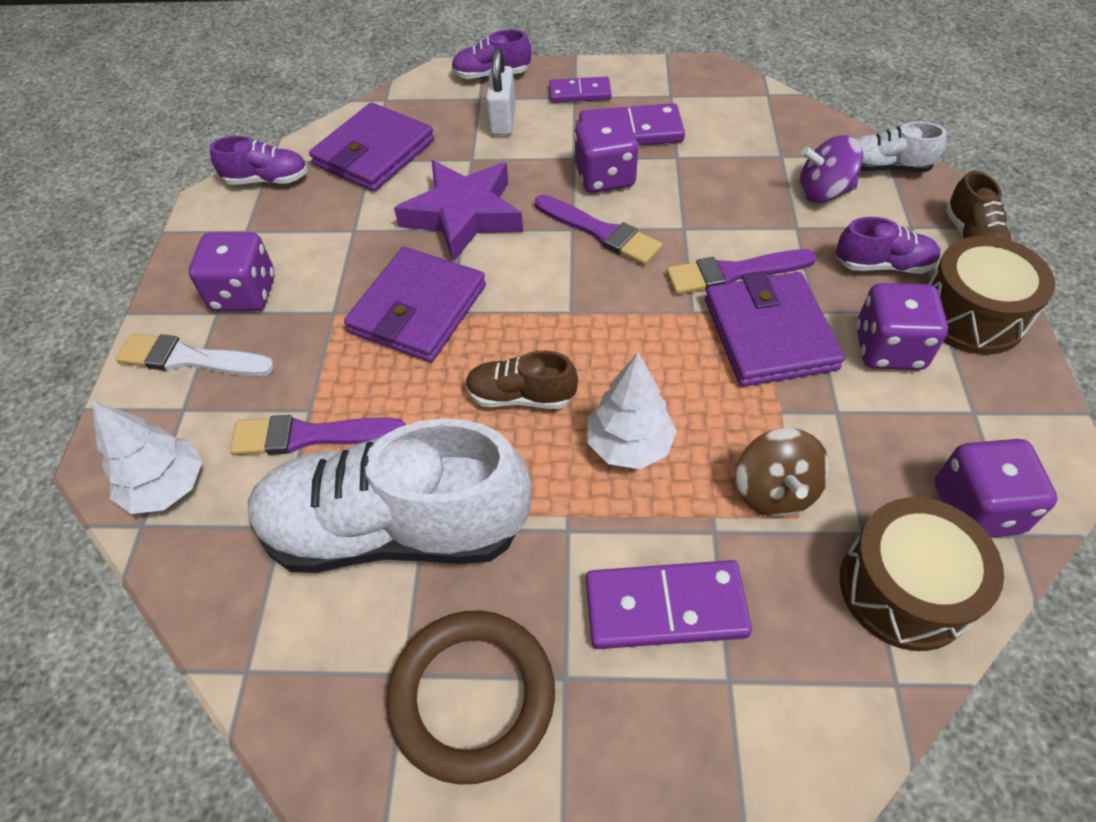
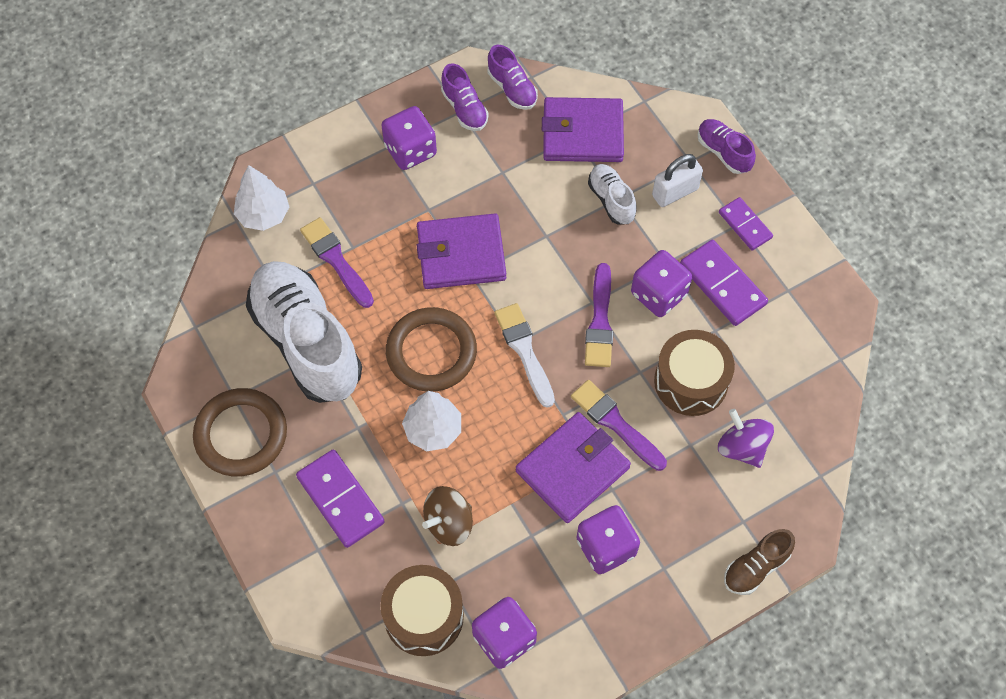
camera: 55 degrees right, 10 degrees up
white brush [116,333,275,376] -> white brush moved to [494,303,555,408]
purple star [394,160,523,262] -> none
brown shoe [465,351,578,409] -> brown ring [386,307,477,392]
purple shoe [836,217,941,274] -> purple shoe moved to [441,63,489,131]
white shoe [857,122,947,172] -> white shoe moved to [588,164,637,224]
brown drum [929,236,1055,355] -> brown drum moved to [654,330,735,416]

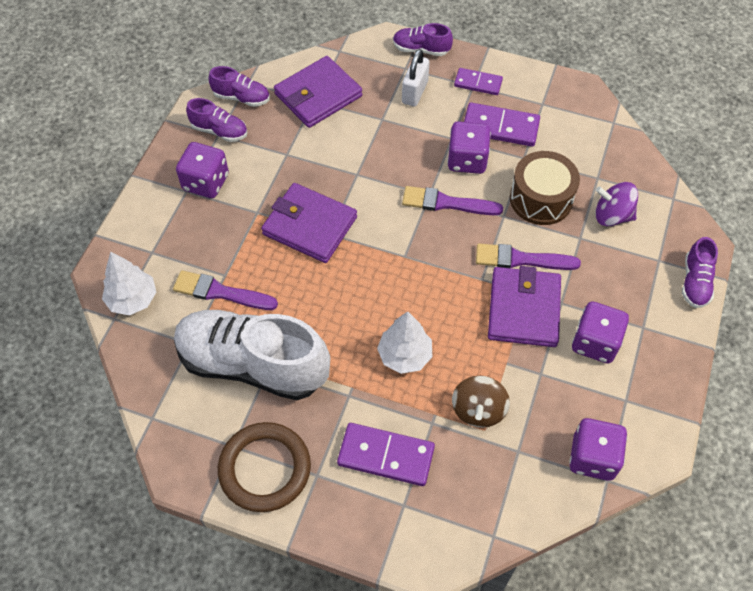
camera: 40 degrees left, 5 degrees down
brown drum [381,565,464,656] -> none
brown ring [386,307,477,392] -> none
purple wallet [417,214,506,289] -> purple wallet turned 75 degrees clockwise [261,183,357,263]
white brush [494,303,555,408] -> none
purple brush [585,263,613,367] -> purple brush turned 135 degrees clockwise [402,186,503,215]
white shoe [588,164,637,224] -> none
brown shoe [724,529,795,595] -> purple shoe [682,237,718,308]

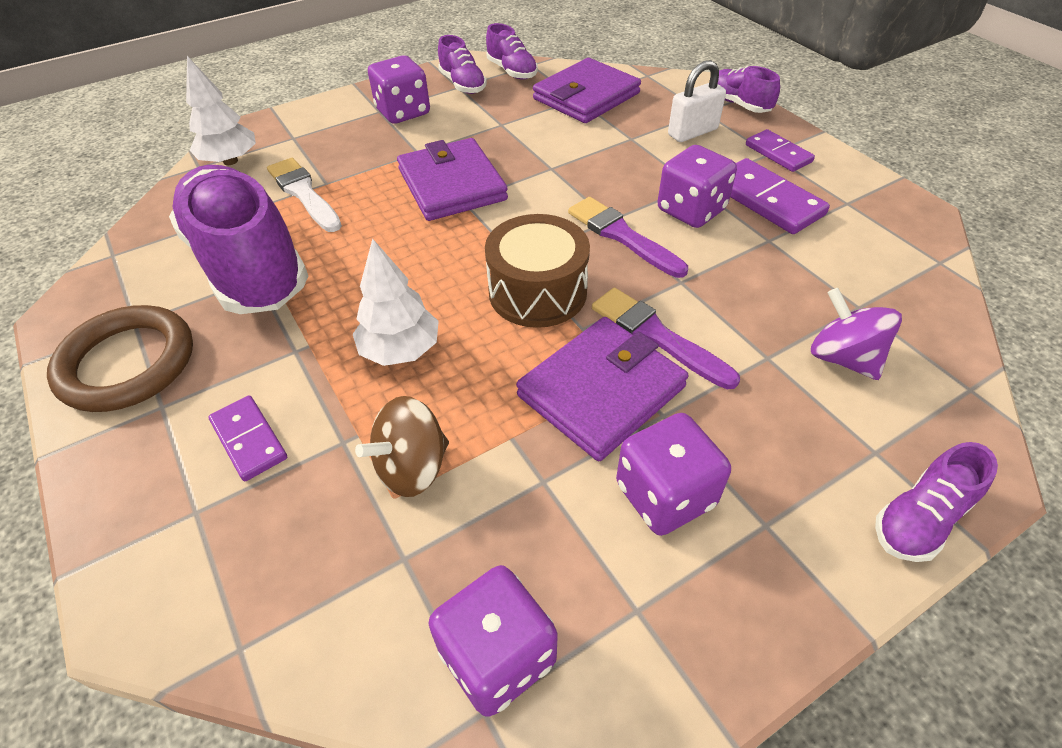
camera: 40 degrees right, 10 degrees down
purple brush [173,270,278,310] -> white brush [267,158,342,232]
white shoe [174,310,330,400] -> purple shoe [169,165,308,314]
purple wallet [274,56,362,128] -> purple wallet turned 45 degrees counterclockwise [533,58,641,123]
purple domino [337,423,435,486] -> purple domino [208,395,287,481], size x0.64
brown drum [510,151,580,225] -> brown drum moved to [485,214,590,328]

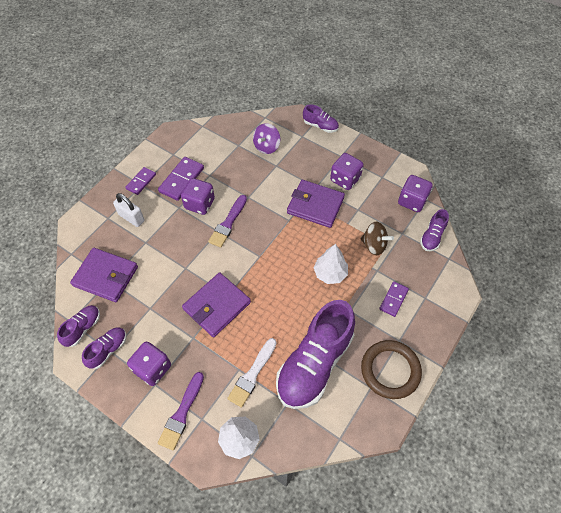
camera: 115 degrees left, 10 degrees up
brown drum [485,214,590,328] -> none
purple brush [592,288,740,389] -> purple brush moved to [158,372,204,450]
purple shoe [718,66,780,113] -> purple shoe moved to [420,209,449,251]

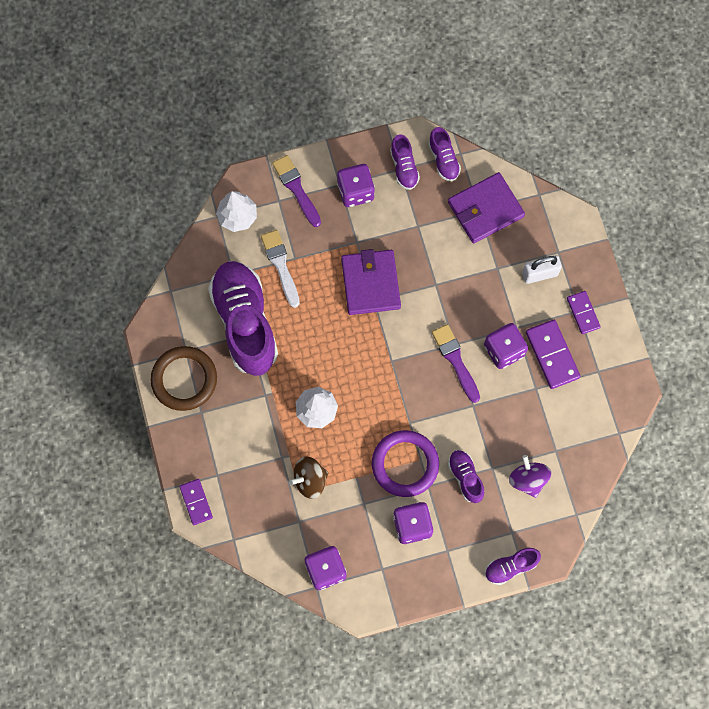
camera: 130 degrees right, 15 degrees up
purple wallet [287,180,345,228] -> purple ring [372,430,439,497]
purple domino [379,281,409,317] -> purple domino moved to [179,479,213,525]
purple shoe [420,209,449,251] -> purple shoe moved to [448,450,484,503]

